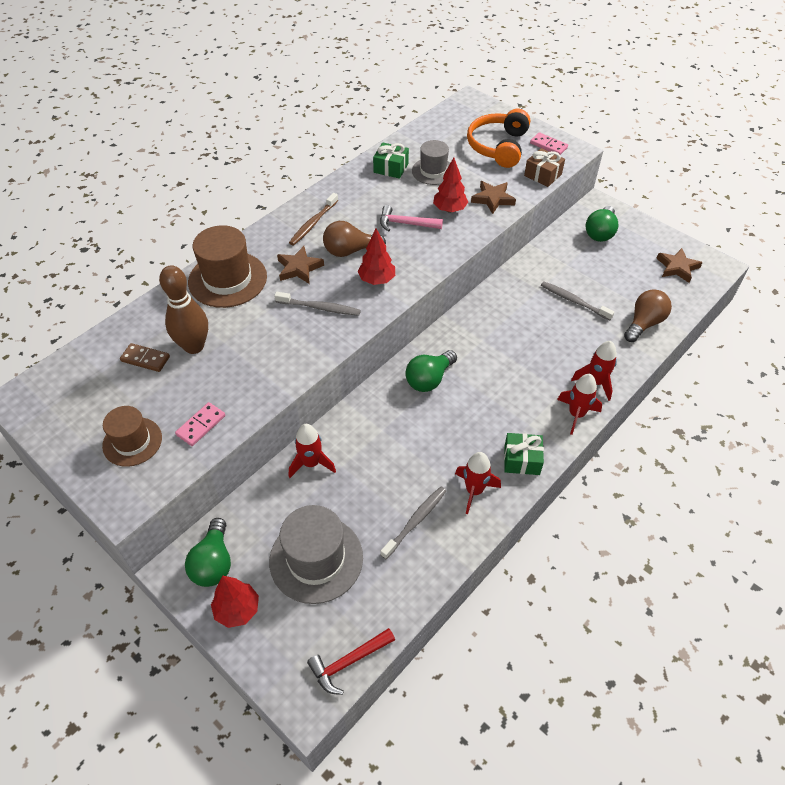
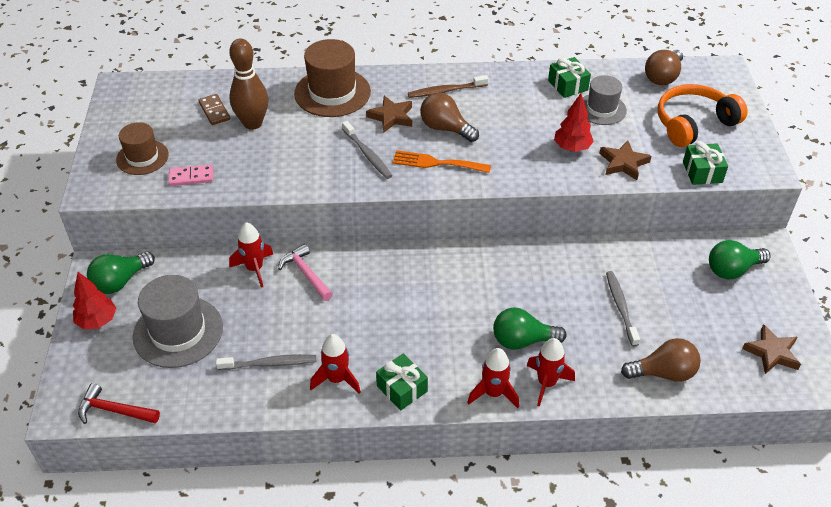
camera: 45 degrees right, 5 degrees down
red tree [358,229,395,285] -> orange fork [393,150,491,173]
pink hammer [380,205,443,232] -> pink hammer moved to [278,244,333,301]
green light bulb [405,350,457,392] -> green light bulb moved to [493,307,567,350]
brown gift [524,148,565,187] -> green gift [683,141,728,185]
pink domino [530,132,568,155] -> none
none -> brown light bulb [645,50,683,85]

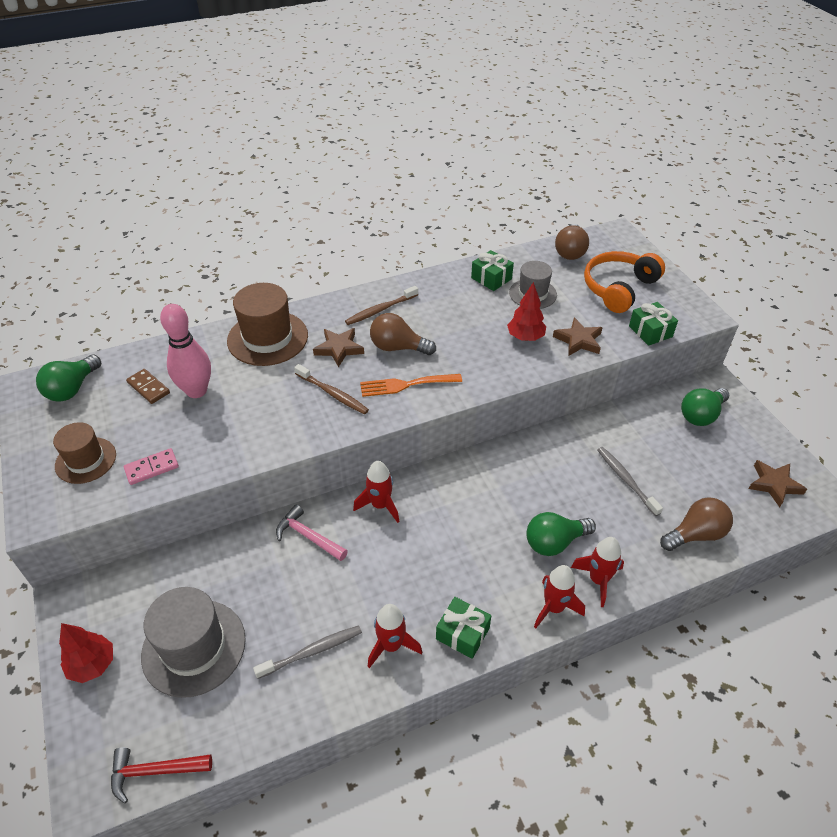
camera: 20 degrees left, 0 degrees up
green light bulb [87,252,155,294] -> green light bulb moved to [36,354,101,402]
brown bowling pin [229,38,268,130] -> pink bowling pin [160,304,211,398]
red rocket [229,222,273,288] -> red rocket moved to [353,461,400,523]
grey toothbrush [342,121,393,179] -> brown toothbrush [294,364,369,415]

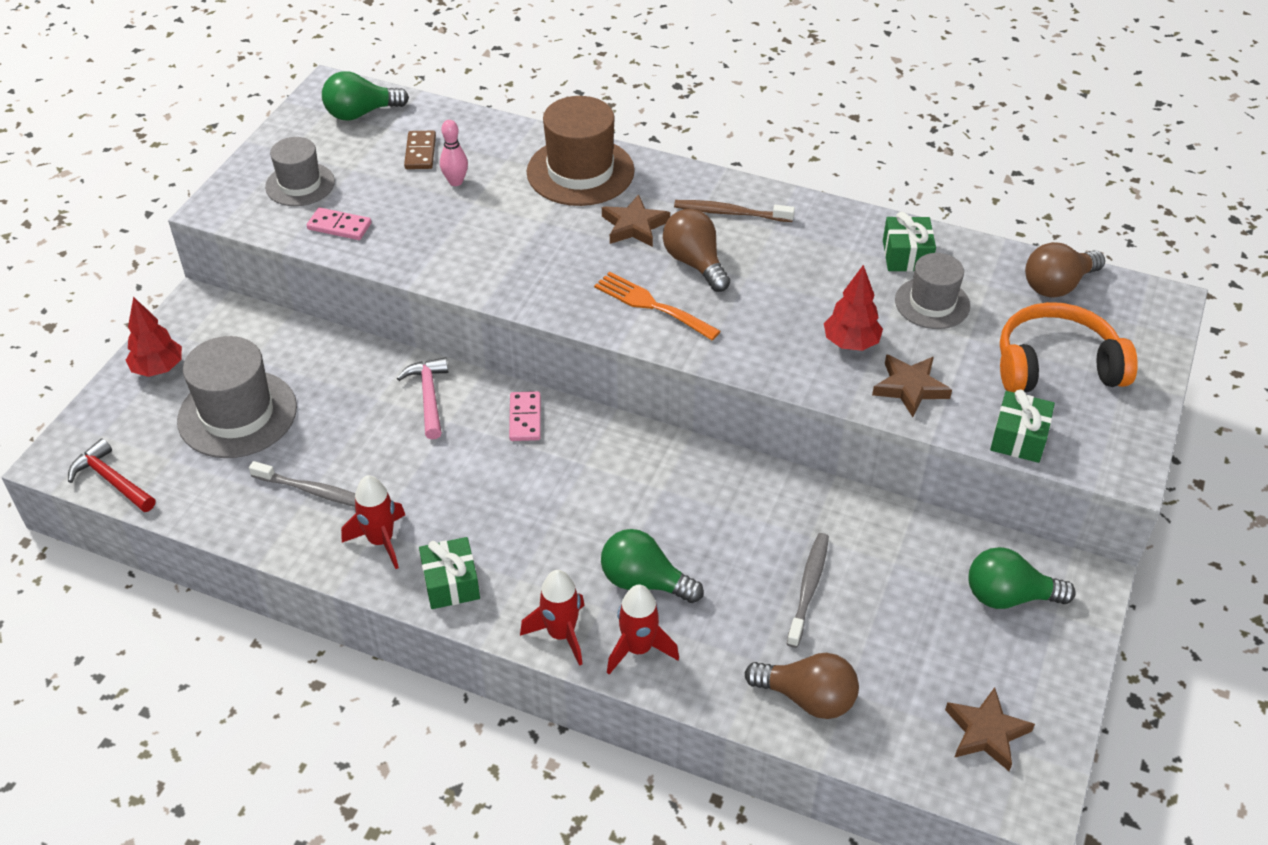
camera: 45 degrees right, 0 degrees up
brown hat [53,422,116,484] -> grey hat [265,137,335,206]
pink bowling pin [160,304,211,398] -> pink bowling pin [440,120,468,186], size x0.54
brown toothbrush [294,364,369,415] -> none
red rocket [353,461,400,523] -> pink domino [509,391,541,441]

